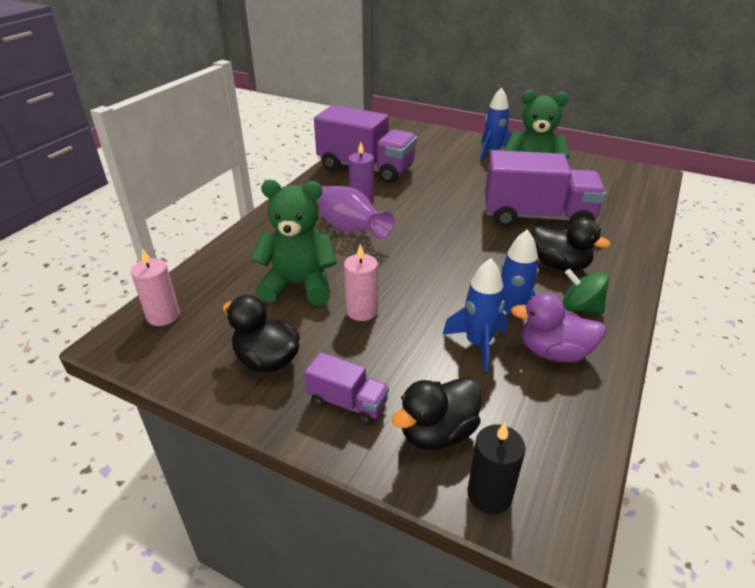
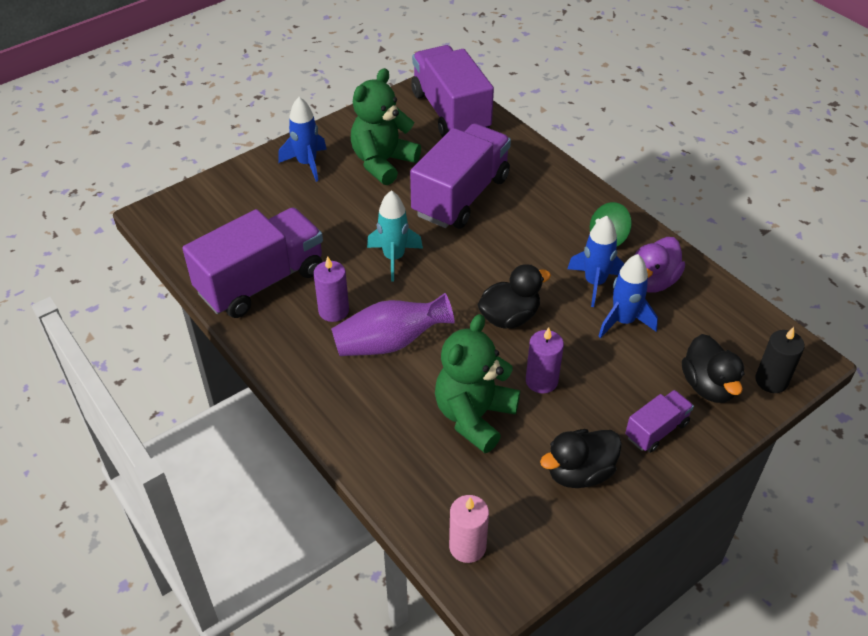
camera: 65 degrees left, 10 degrees up
pink candle [344,243,378,321] -> purple candle [526,327,564,394]
black duck [531,218,611,271] -> black duck moved to [477,264,551,329]
none -> turquoise rocket [367,190,423,281]
none -> purple truck [411,45,494,137]

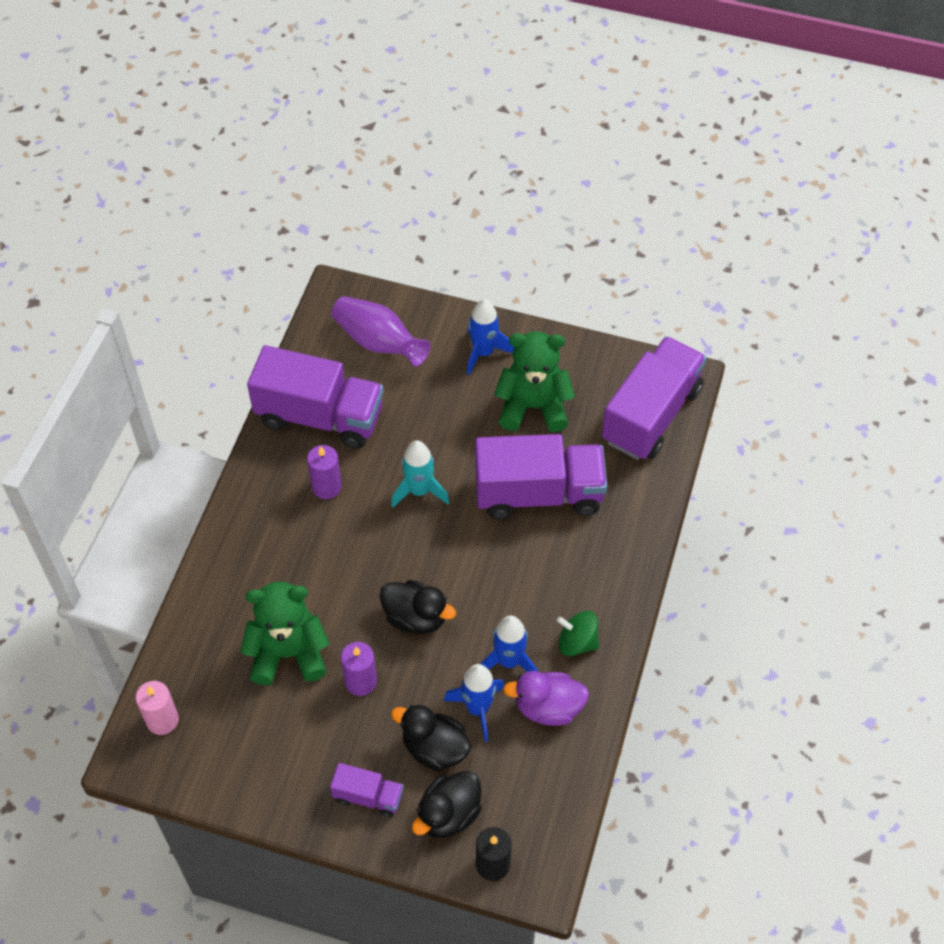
camera: 55 degrees right, 10 degrees up
purple vase [331,293,455,356] -> purple vase moved to [332,296,431,367]
black duck [540,429,622,488] -> black duck moved to [391,704,471,771]

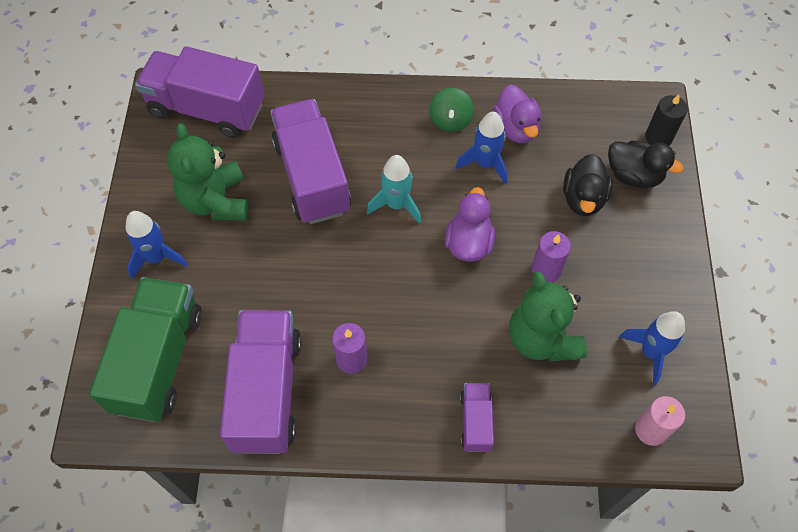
camera: 105 degrees left, 5 degrees up
purple truck [330,763,404,817] -> purple truck moved to [460,383,494,452]
purple vase [332,296,431,367] -> green truck [89,277,202,422]
black duck [380,580,456,634] -> purple duck [445,187,495,262]
turquoise rocket [391,440,450,508] -> turquoise rocket moved to [367,155,421,224]
blue rocket [444,664,504,742] -> blue rocket moved to [619,311,685,385]

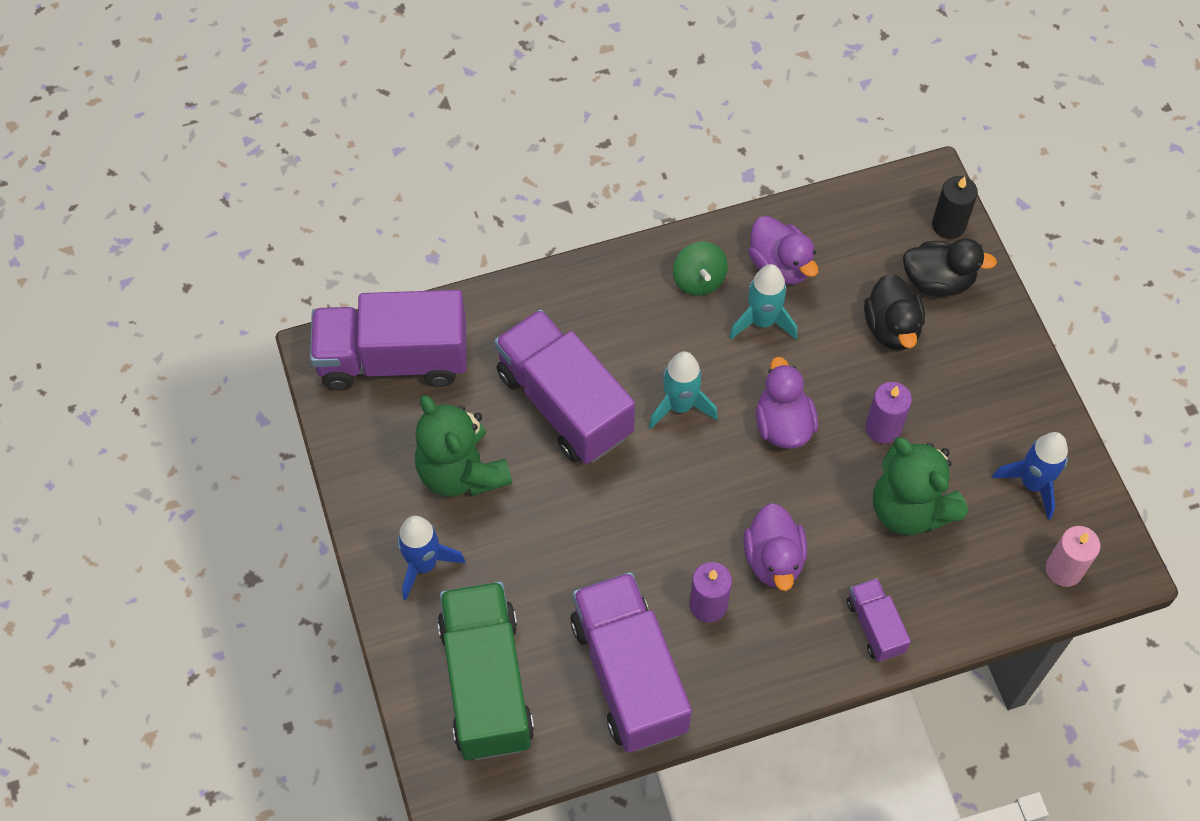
camera: 20 degrees left, 0 degrees up
blue rocket [455,112,508,184] -> turquoise rocket [729,264,797,340]
none -> purple duck [744,503,807,591]

